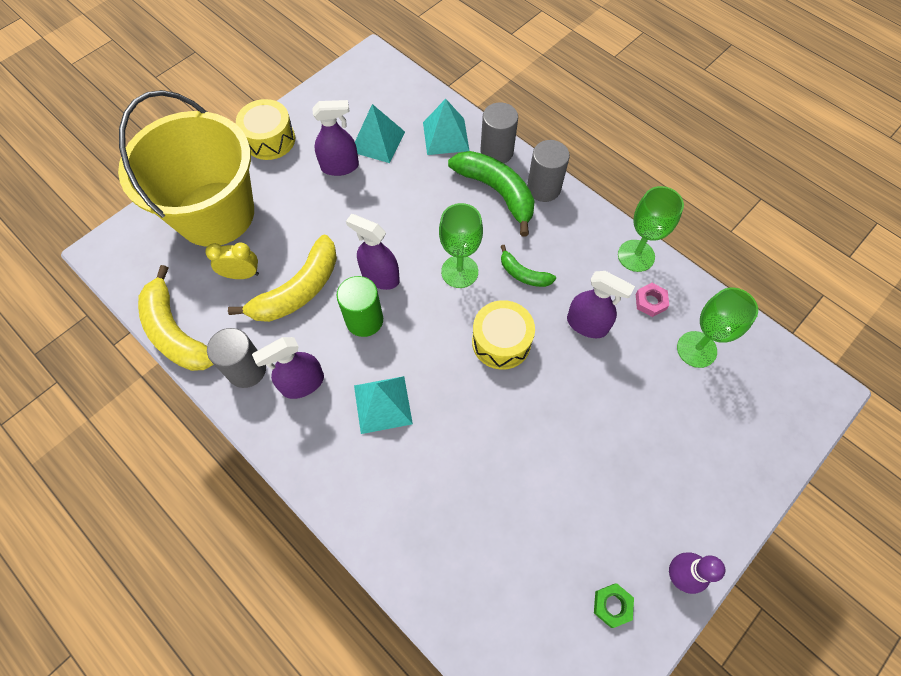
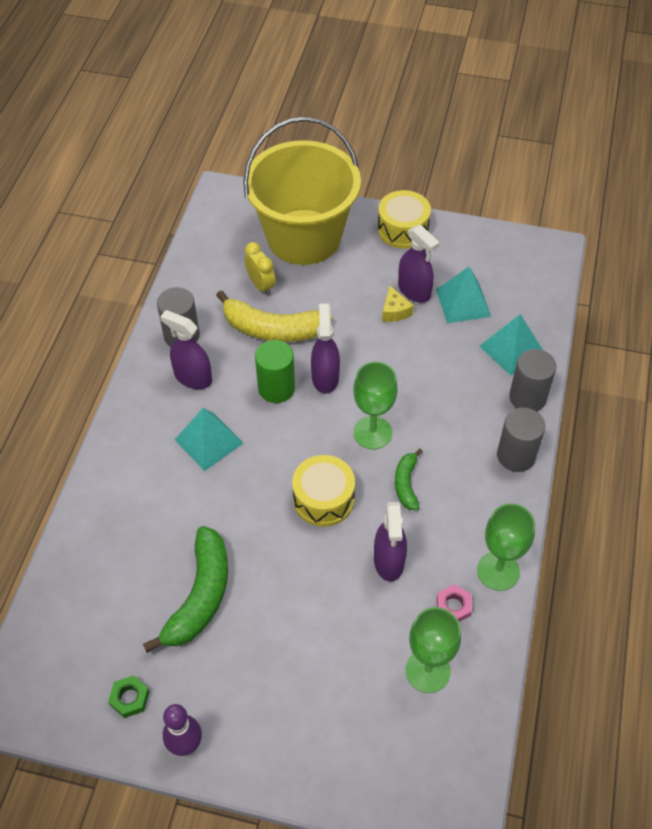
camera: 60 degrees right, 10 degrees down
yellow banana [138,265,214,371] -> none
green banana [448,151,534,236] -> green banana moved to [143,526,228,653]
none -> yellow cheese [382,285,414,322]

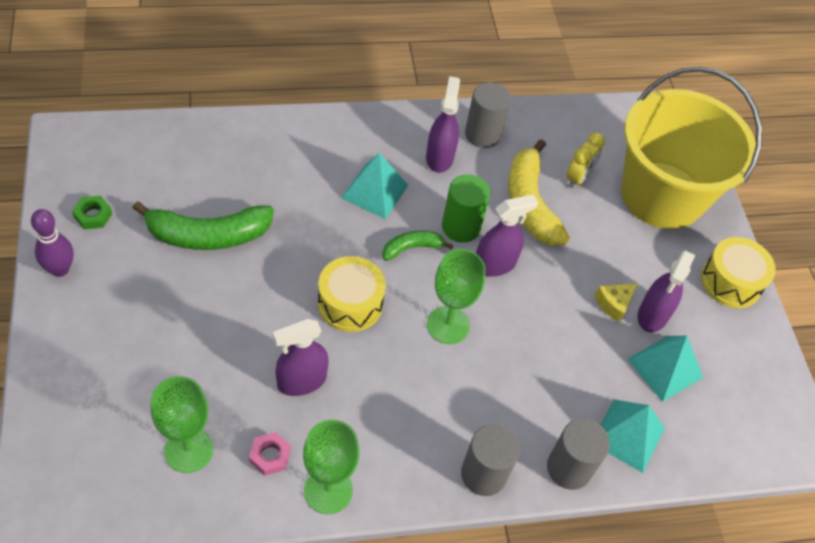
camera: 60 degrees right, 0 degrees up
green banana [395,448,423,510] -> green banana moved to [382,230,453,261]

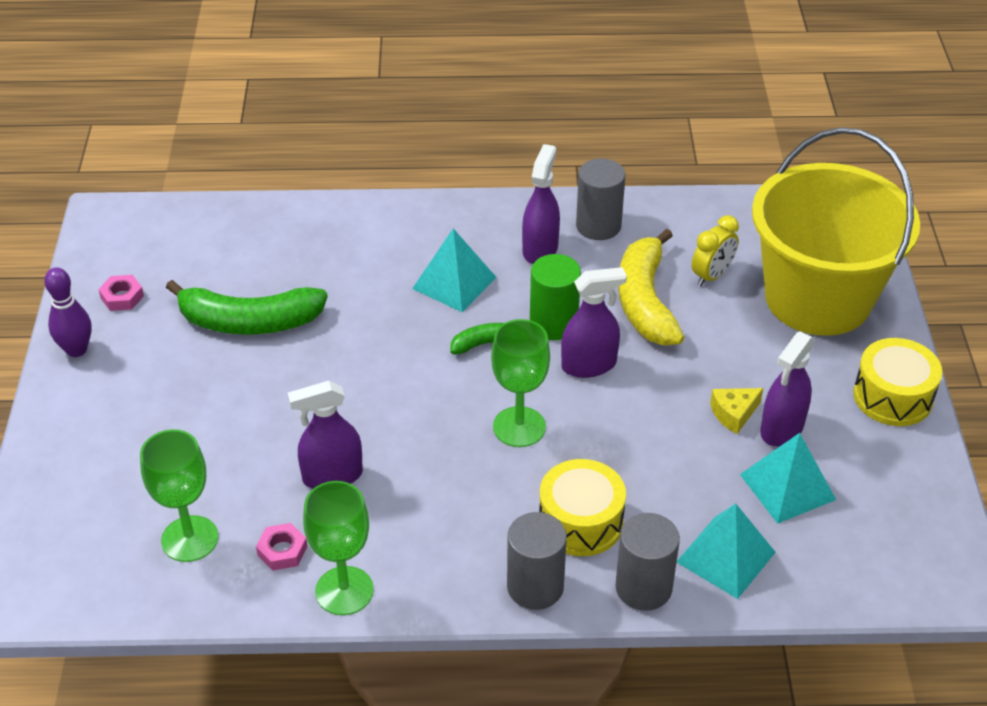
camera: 15 degrees right, 10 degrees down
green nut [72,196,112,230] -> pink nut [98,275,144,311]
yellow drum [318,256,386,332] -> yellow drum moved to [539,459,626,556]

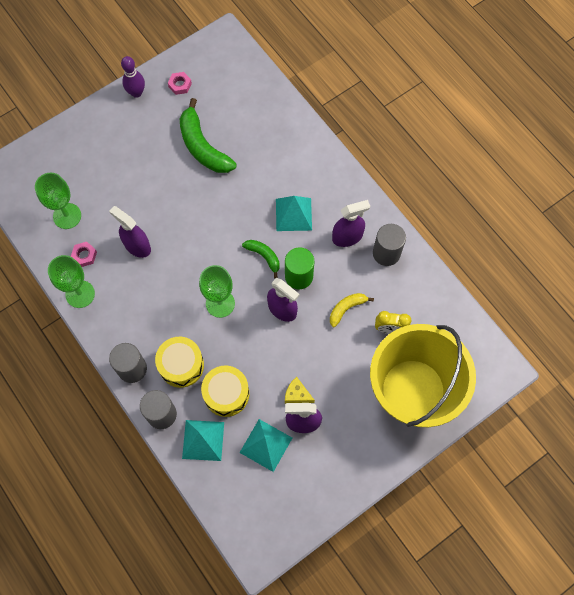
camera: 55 degrees right, 25 degrees up
yellow banana [618,228,684,345] -> yellow banana [330,293,374,327], size x0.53
yellow drum [853,338,942,426] -> yellow drum moved to [201,366,249,417]

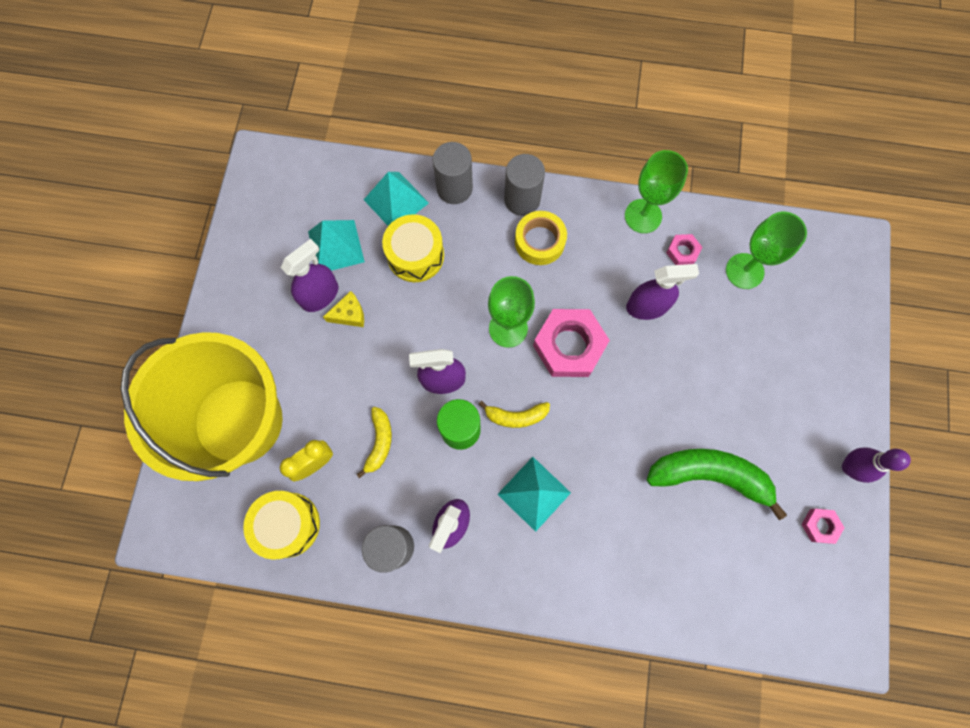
camera: 135 degrees right, 5 degrees up
yellow drum [155,337,204,388] -> yellow drum moved to [243,491,320,559]
green banana [242,240,280,278] -> yellow banana [479,401,550,428]
none -> yellow tape [515,211,567,265]
none -> pink nut [533,309,610,377]

